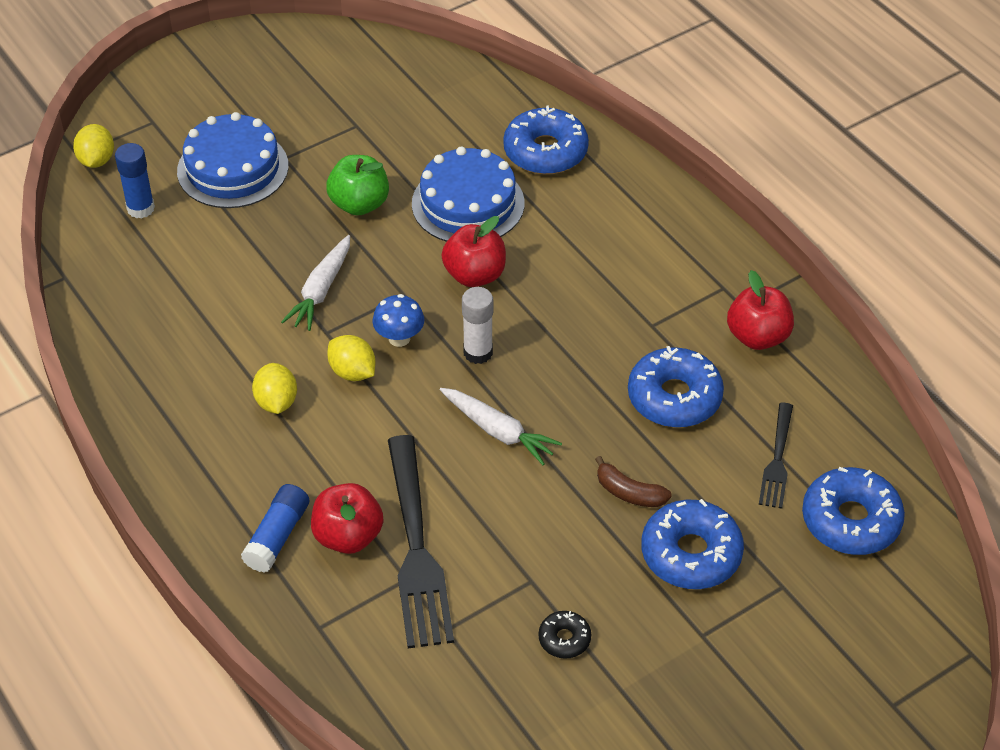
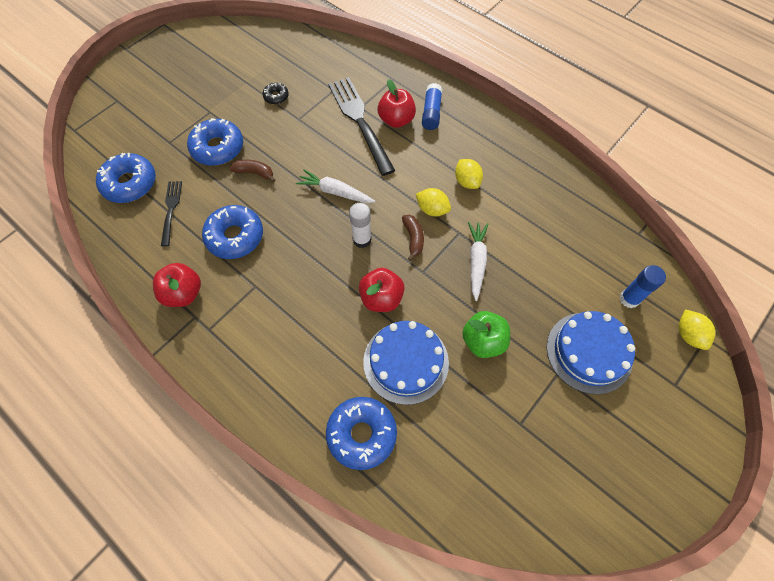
camera: 165 degrees right, 15 degrees up
blue mushroom [372,294,424,347] -> brown banana [402,215,424,261]

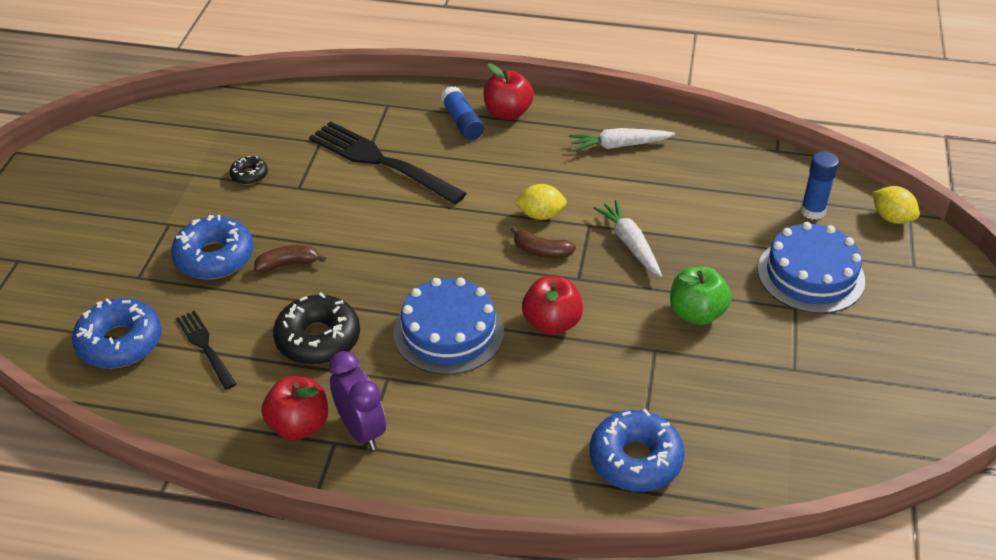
camera: 30 degrees left, 20 degrees down
blue donut [202,205,263,259] -> black donut [273,292,360,365]
white carrot [296,169,376,203] -> white carrot moved to [569,128,675,151]
white glue stick [349,203,371,248] -> none
blue cake [363,321,449,405] -> blue cake moved to [393,277,504,375]
red apple [378,79,416,128] -> red apple moved to [483,63,534,120]
brown banana [402,215,424,261] -> brown banana turned 150 degrees clockwise [510,226,576,258]
yellow lemon [455,159,483,189] -> none
none -> purple clock [329,351,386,450]

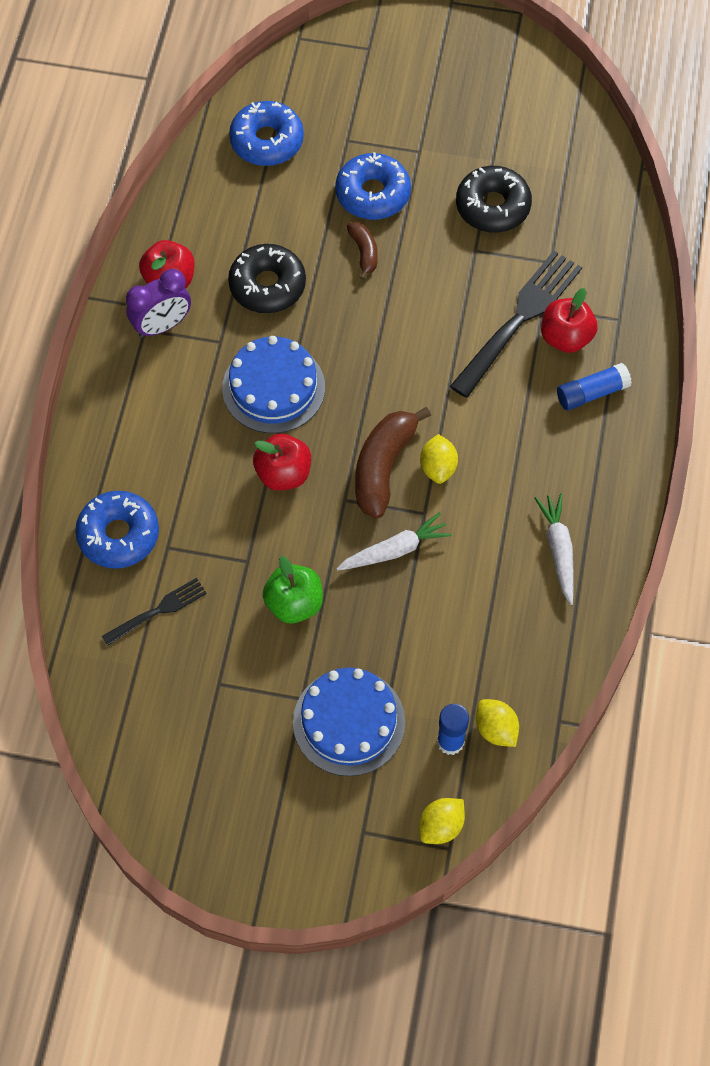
camera: 90 degrees right, 20 degrees up
black fork [176,310,237,390] -> black fork moved to [102,578,207,646]
black donut [230,156,268,185] -> black donut [456,166,532,233], size x1.99
red apple [483,63,534,120] -> red apple moved to [541,288,597,353]
brown banana [510,226,576,258] -> brown banana [355,407,431,518], size x1.86
none -> yellow lemon [476,699,519,747]

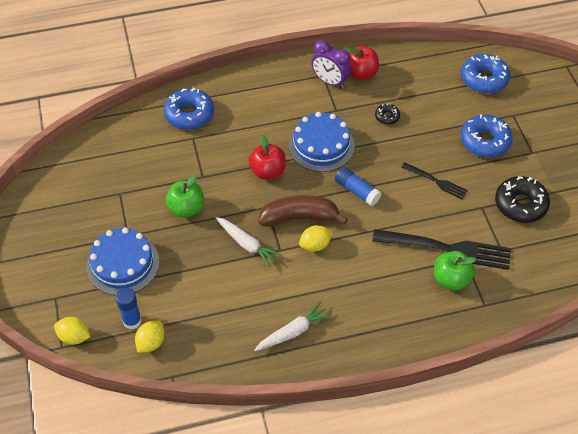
camera: 65 degrees right, 10 degrees down
black fork [102,578,207,646] -> black fork moved to [402,162,468,200]
black donut [228,244,306,313] -> black donut [375,103,400,125], size x0.50
brown banana [347,222,378,280] -> none
red apple [541,288,597,353] -> green apple [434,251,477,291]
blue glue stick [557,363,632,410] -> blue glue stick moved to [335,167,382,206]

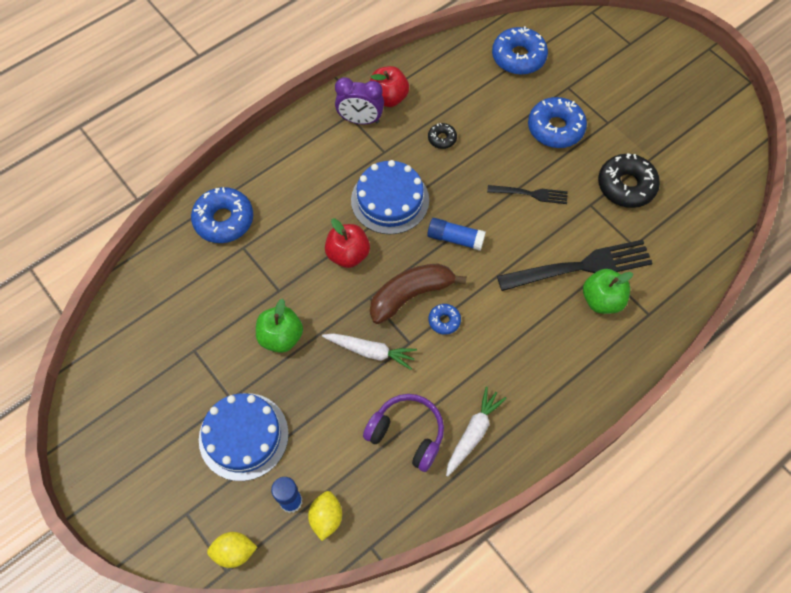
camera: 25 degrees left, 10 degrees up
yellow lemon [299,225,333,252] -> blue donut [429,304,461,335]
none -> purple headphones [363,394,444,472]

